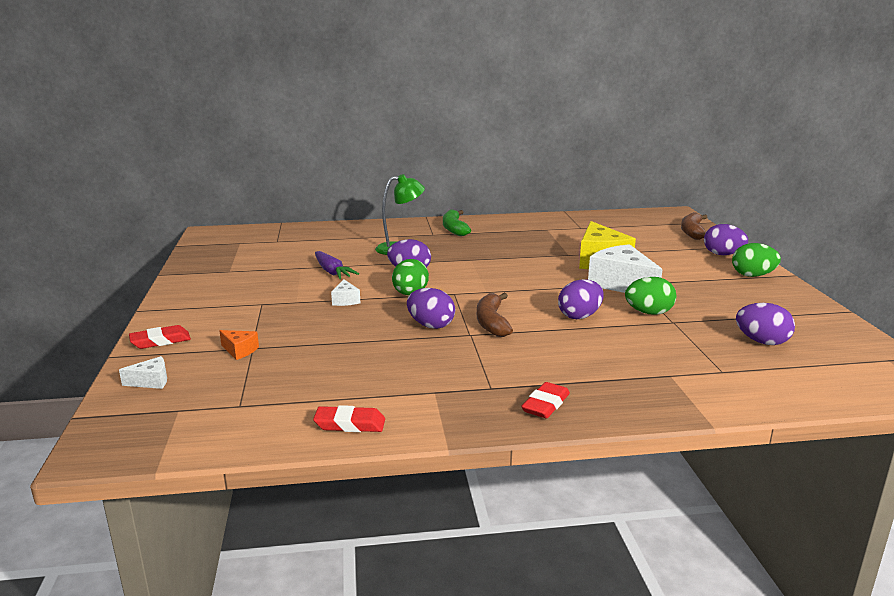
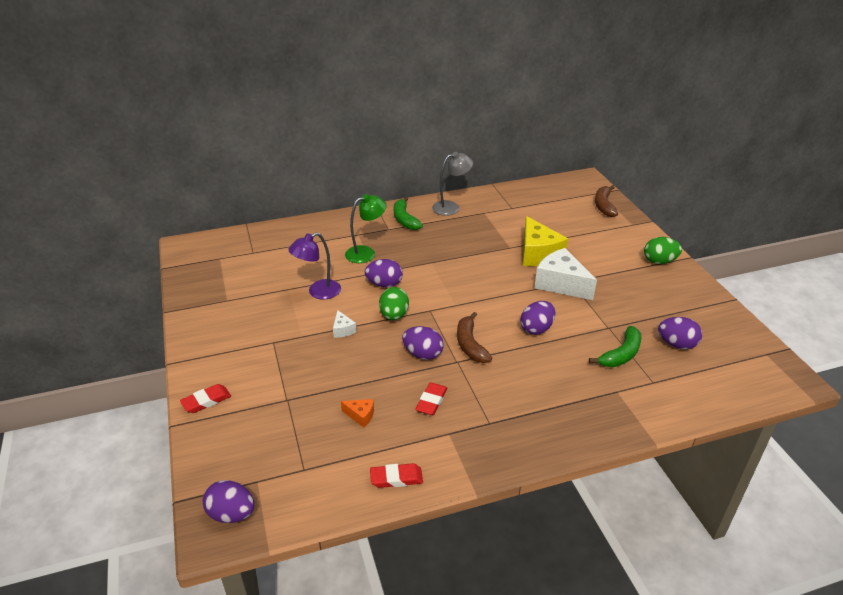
camera: 10 degrees left, 15 degrees up
white cheese [119,356,167,389] -> none
orange cheese [219,330,259,360] -> orange cheese moved to [341,399,374,428]
purple carrot [315,251,359,279] -> purple lamp [288,232,341,300]
red eraser [521,382,570,418] -> red eraser moved to [415,382,447,415]
green egg [625,277,676,315] -> none
purple egg [704,224,748,255] -> purple egg moved to [203,480,255,523]
none -> grey lamp [432,152,473,216]
none -> green banana [589,326,641,367]

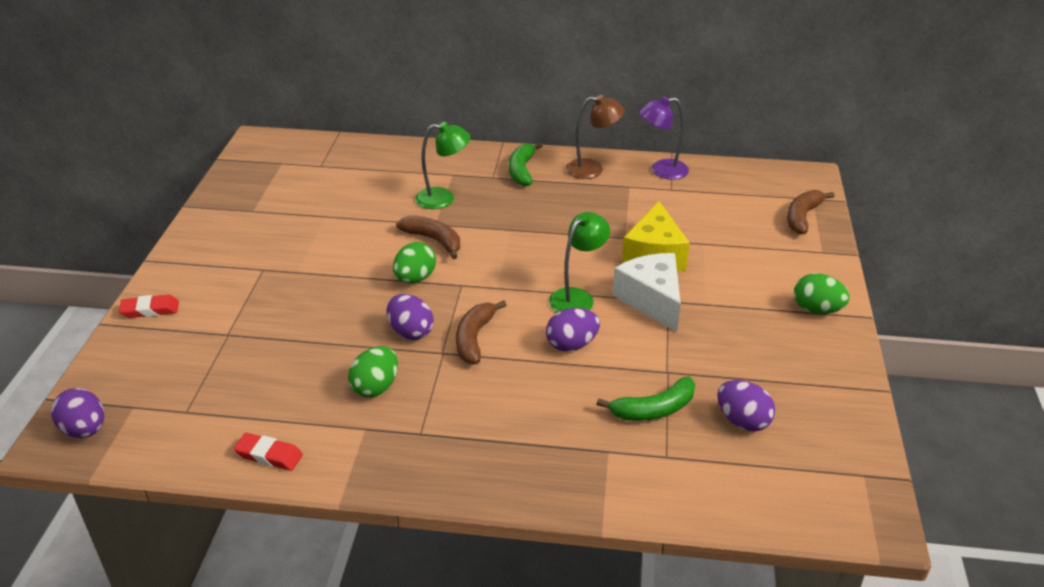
camera: 25 degrees right, 0 degrees up
purple lamp [288,232,341,300] -> purple lamp moved to [639,96,689,180]
white cheese [333,310,357,338] -> none
orange cheese [341,399,374,428] -> none
purple egg [365,259,403,288] -> brown banana [396,215,460,259]
red eraser [415,382,447,415] -> green egg [348,346,398,398]
grey lamp [432,152,473,216] -> brown lamp [565,95,625,179]
none -> green lamp [549,212,610,313]

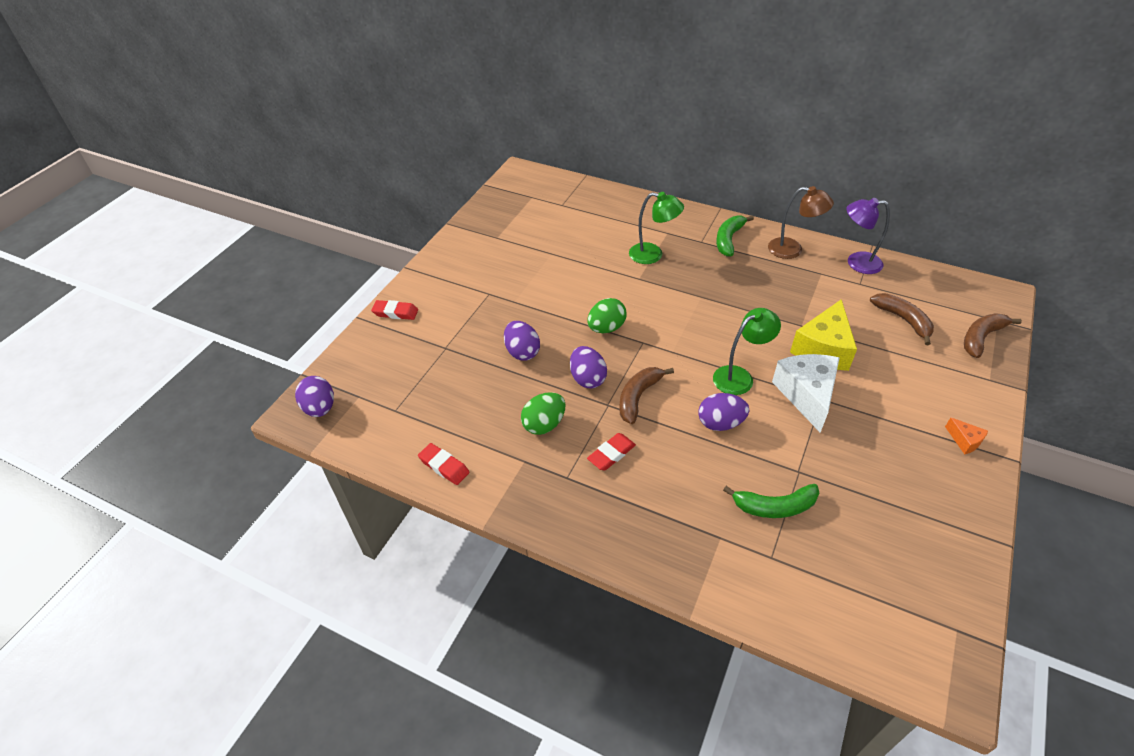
camera: 20 degrees right, 10 degrees up
brown banana [396,215,460,259] -> brown banana moved to [870,293,934,345]
purple egg [717,380,775,431] -> purple egg moved to [504,321,540,361]
green egg [794,273,850,314] -> orange cheese [945,417,988,455]
none -> red eraser [587,433,636,471]

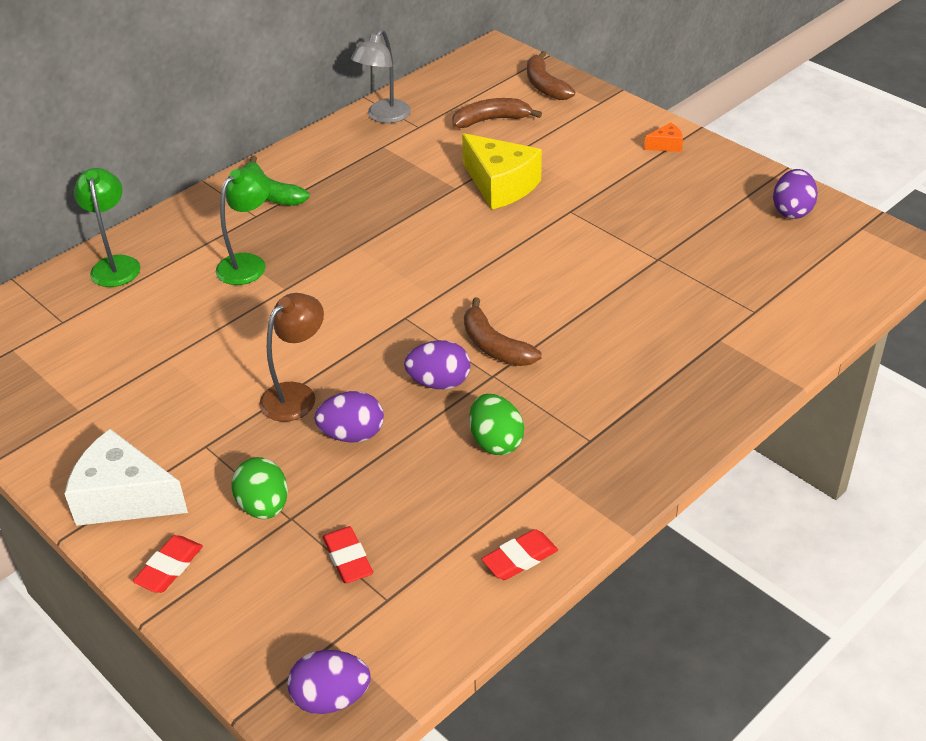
camera: 70 degrees left, 5 degrees down
green egg [587,298,627,333] -> green egg moved to [232,457,288,519]
red eraser [587,433,636,471] -> red eraser moved to [323,526,373,583]
purple egg [698,393,749,431] -> purple egg moved to [773,169,818,219]
green lamp [713,308,781,395] -> green lamp moved to [74,168,140,287]
green banana [723,484,819,518] -> none
brown lamp [768,186,834,259] -> brown lamp moved to [259,293,324,422]
white cheese [772,354,840,433] -> white cheese moved to [65,429,188,526]
purple lamp [846,198,890,274] -> grey lamp [351,29,411,123]

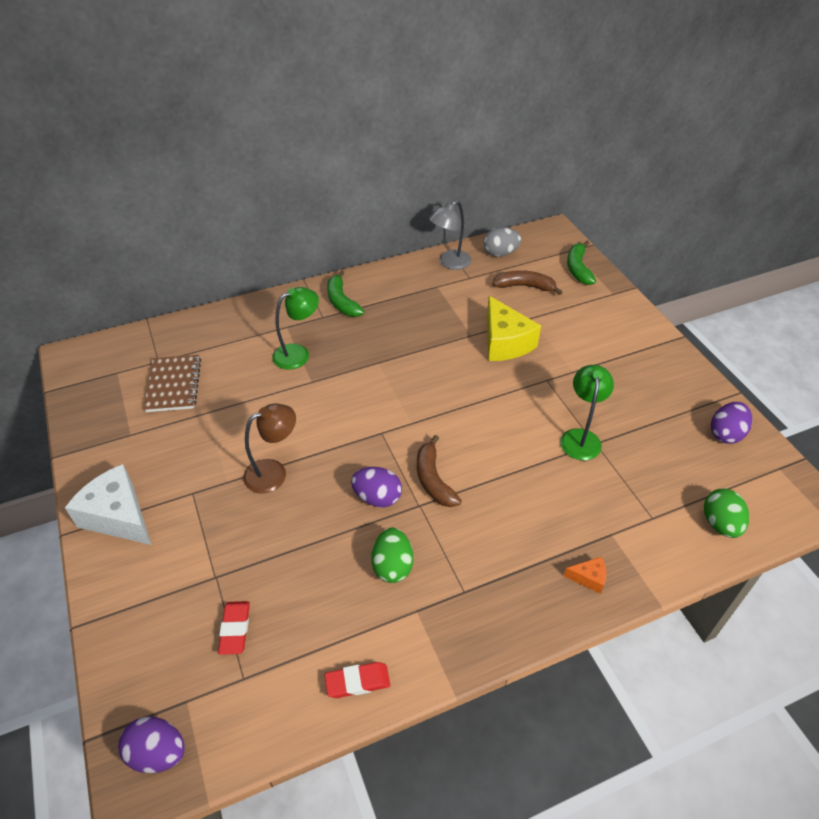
camera: 20 degrees right, 5 degrees up
green lamp [74,168,140,287] -> green lamp moved to [560,365,614,460]
red eraser [133,535,203,593] -> none
green egg [232,457,288,519] -> green egg moved to [704,488,749,538]
purple egg [315,391,384,443] -> none
brown banana [527,51,575,100] -> green banana [567,241,596,285]
orange cheese [644,122,683,152] -> orange cheese moved to [564,557,606,594]
none -> brown notebook [144,355,201,412]
none -> grey egg [484,227,521,257]

